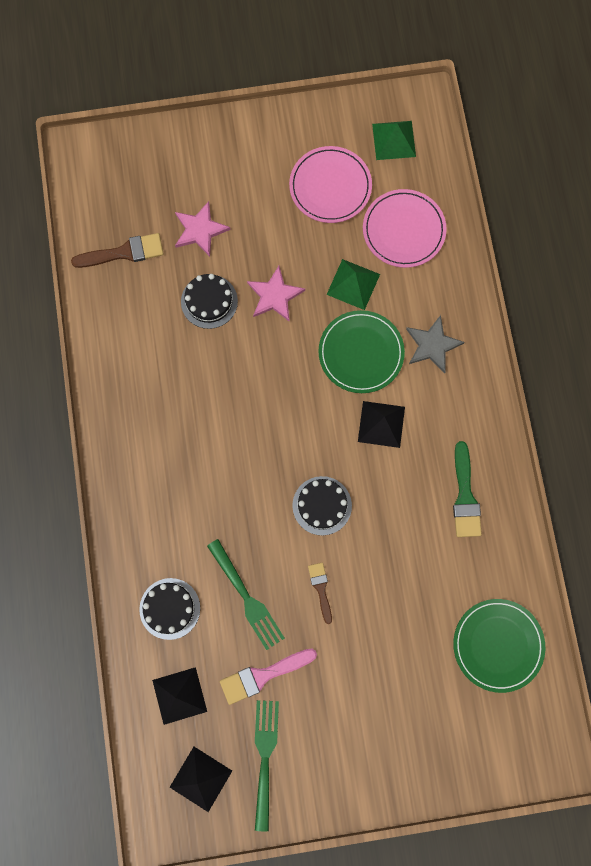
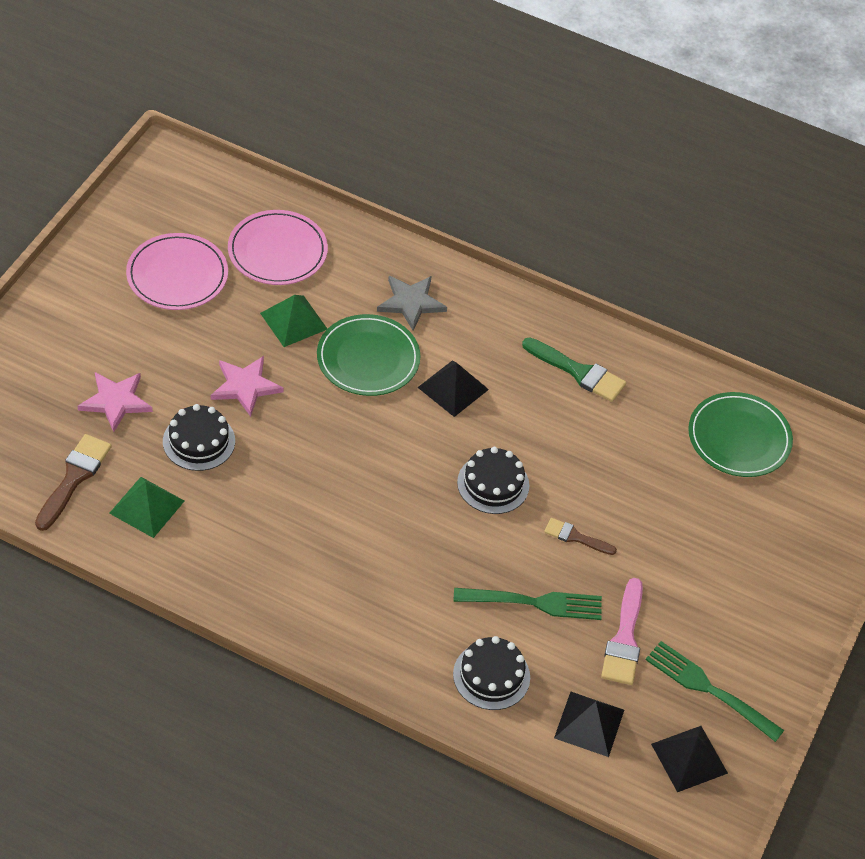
camera: 60 degrees left, 25 degrees down
green pyramid [372,121,416,160] -> green pyramid moved to [109,477,184,538]

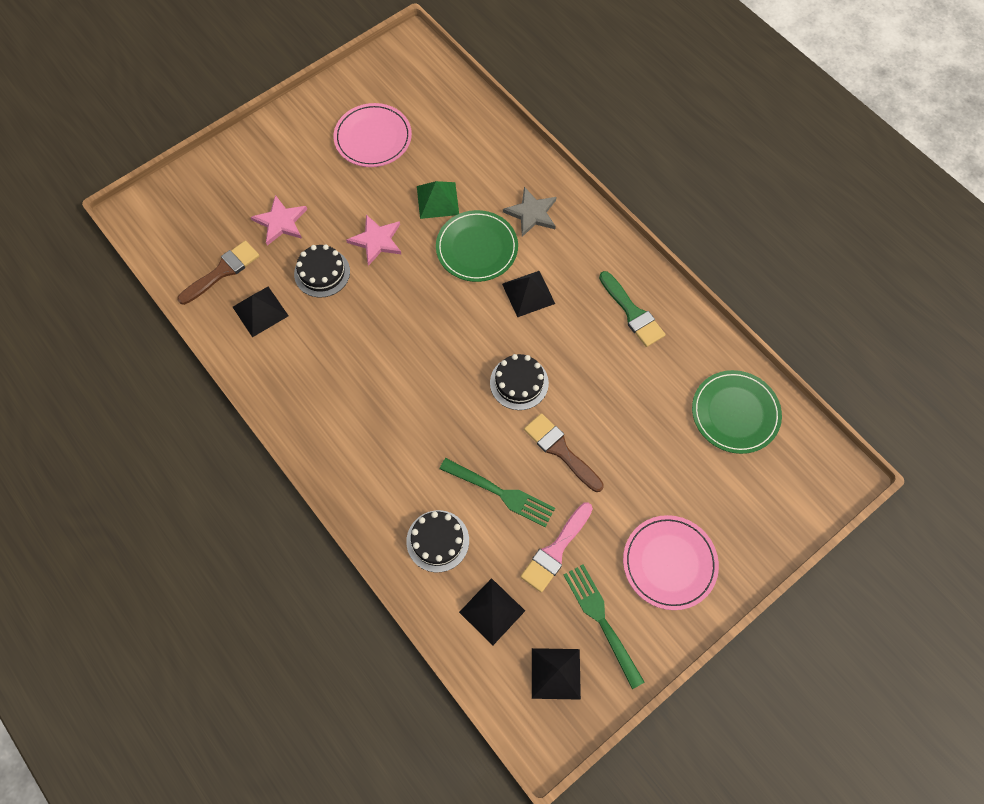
camera: 30 degrees right, 15 degrees up
green pyramid [109,477,184,538] -> black pyramid [233,287,288,337]
pink plate [228,210,328,285] -> pink plate moved to [623,515,719,610]
brown brush [544,518,617,555] -> brown brush [524,413,604,492], size x1.62

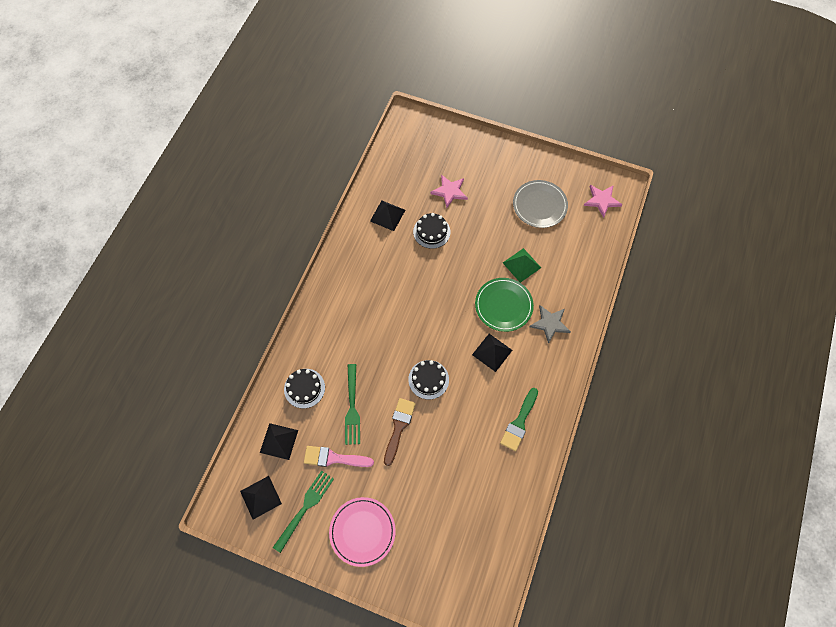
camera: 60 degrees right, 0 degrees up
brown brush [177,241,259,305] -> none
pink plate [334,103,412,167] -> grey plate [513,180,568,228]
pink star [346,215,402,266] -> pink star moved to [584,185,623,218]
green plate [692,370,782,454] -> none

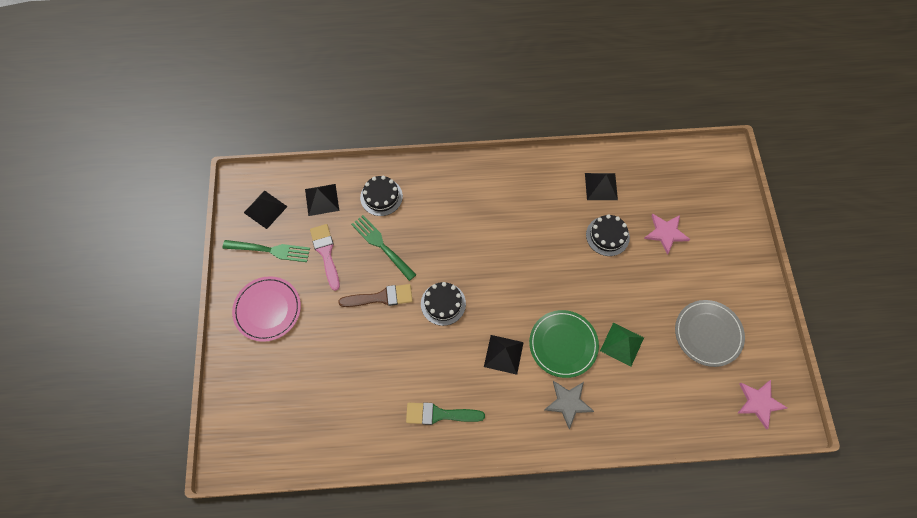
camera: 65 degrees right, 0 degrees up
green fork [345,364,360,445] -> green fork turned 75 degrees clockwise [351,215,416,281]

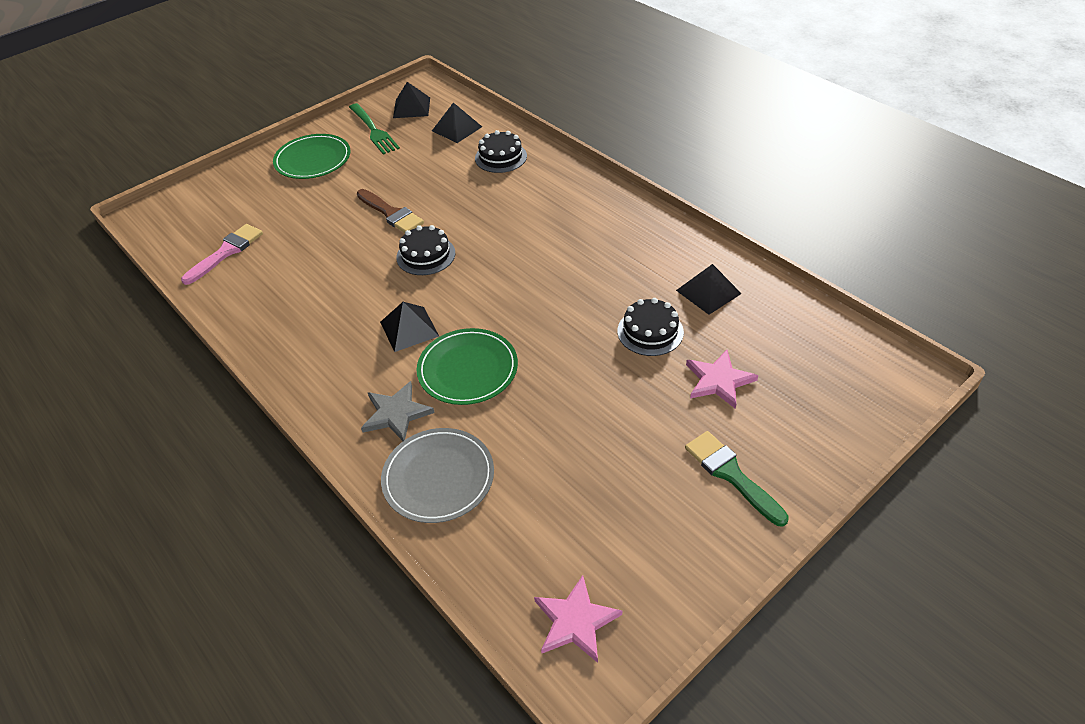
camera: 55 degrees right, 20 degrees down
pink plate [232,276,301,342] -> green plate [273,134,351,179]
pink brush [310,224,340,291] -> pink brush moved to [181,224,263,285]
green fork [351,215,416,281] -> none
green brush [406,402,485,425] -> green brush moved to [685,431,789,526]
green pyramid [600,322,644,366] -> none
grey plate [675,300,745,367] -> grey plate moved to [381,428,494,523]

